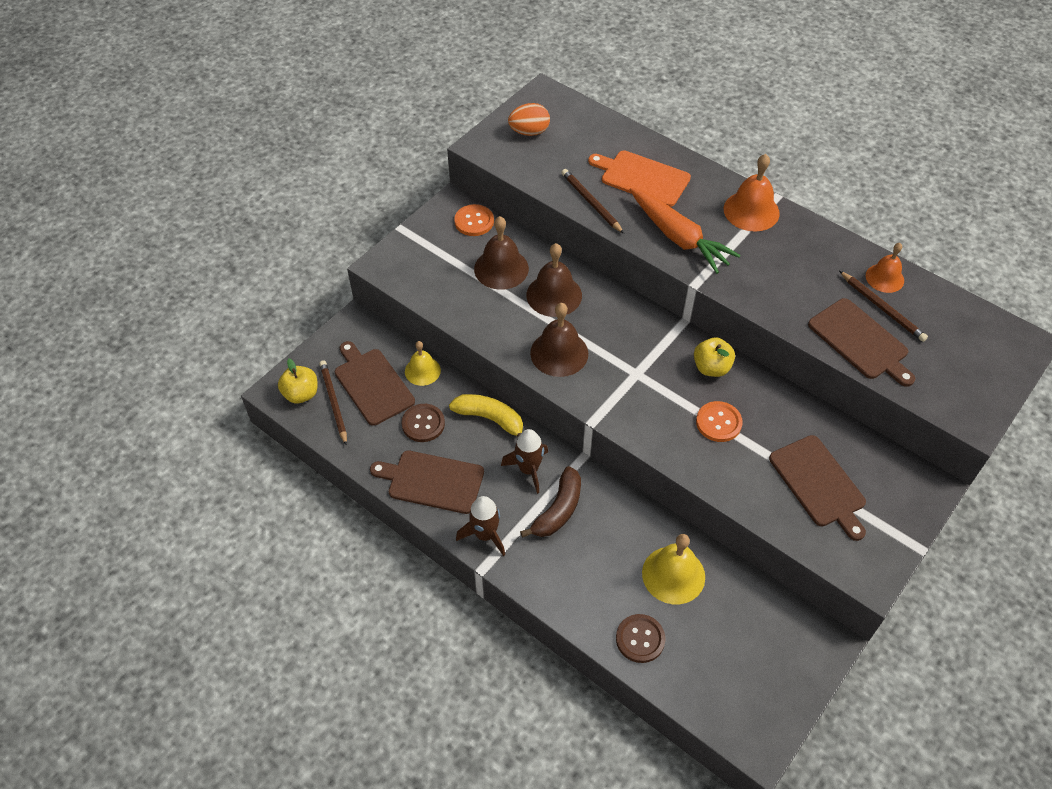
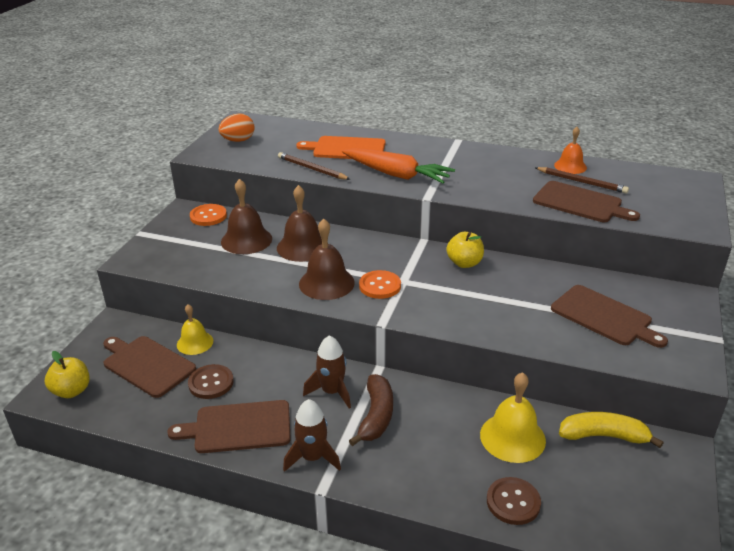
camera: 20 degrees left, 20 degrees down
brown pencil [319,360,347,446] -> none
yellow banana [449,394,523,437] -> yellow banana moved to [559,412,664,448]
orange button [696,401,743,442] -> orange button moved to [359,270,401,299]
orange bell [724,154,780,232] -> none

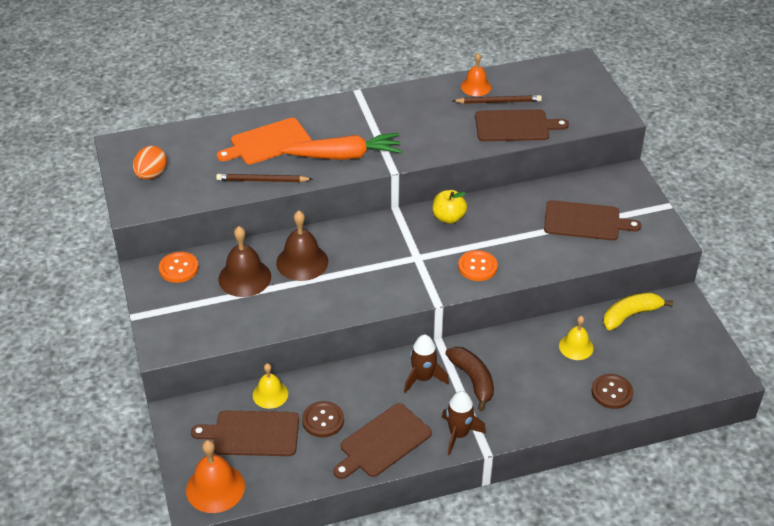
camera: 35 degrees left, 10 degrees up
yellow apple [45,351,90,398] -> orange bell [186,440,245,513]
brown bell [299,219,355,300] -> none
orange button [359,270,401,299] -> orange button moved to [458,250,498,281]
yellow bell [480,372,546,463] -> yellow bell [559,316,594,360], size x0.65

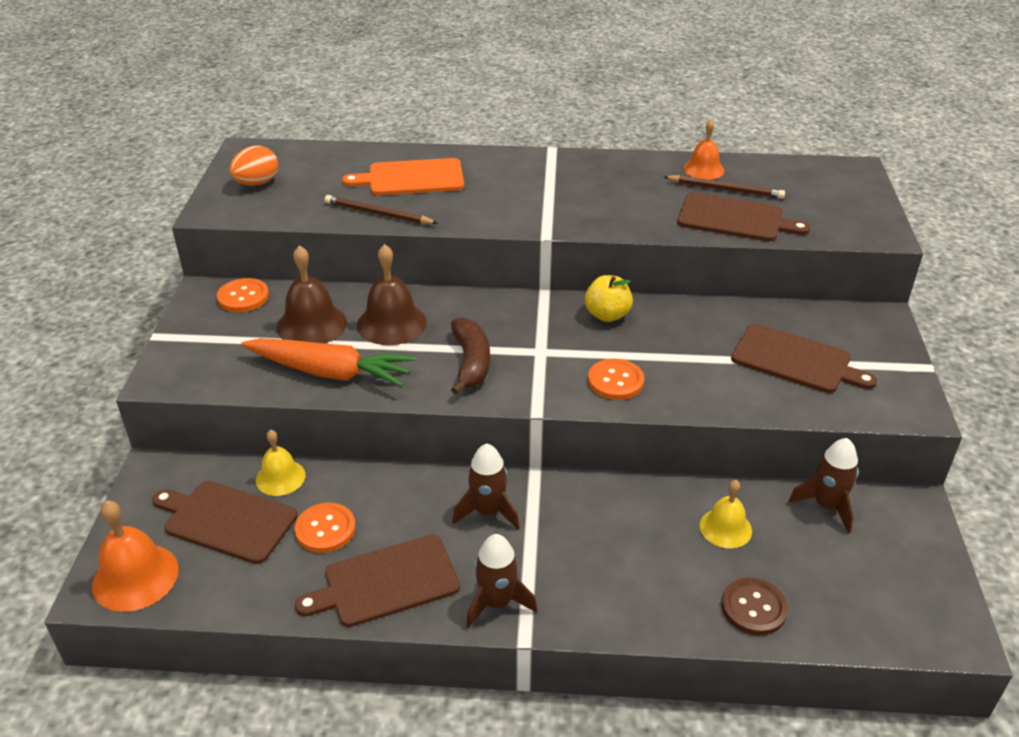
camera: 20 degrees right, 5 degrees down
orange carrot [279,133,402,160] -> orange carrot moved to [241,338,416,387]
brown button [302,401,344,437] -> orange button [295,503,356,553]
brown banana [445,347,494,411] -> brown banana moved to [451,317,490,395]
yellow banana [603,292,673,330] -> brown rocket [788,438,859,533]

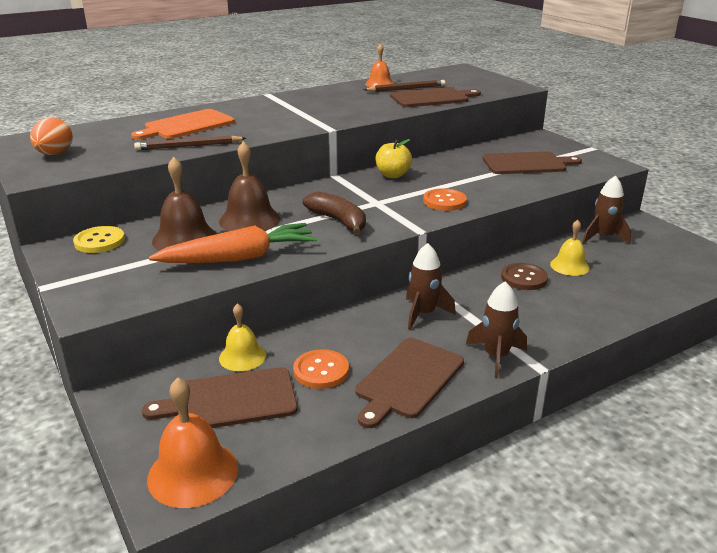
camera: 35 degrees left, 10 degrees down
orange button [217,278,269,312] -> yellow button [73,226,125,253]
brown button [721,578,788,635] -> brown button moved to [501,263,548,290]

